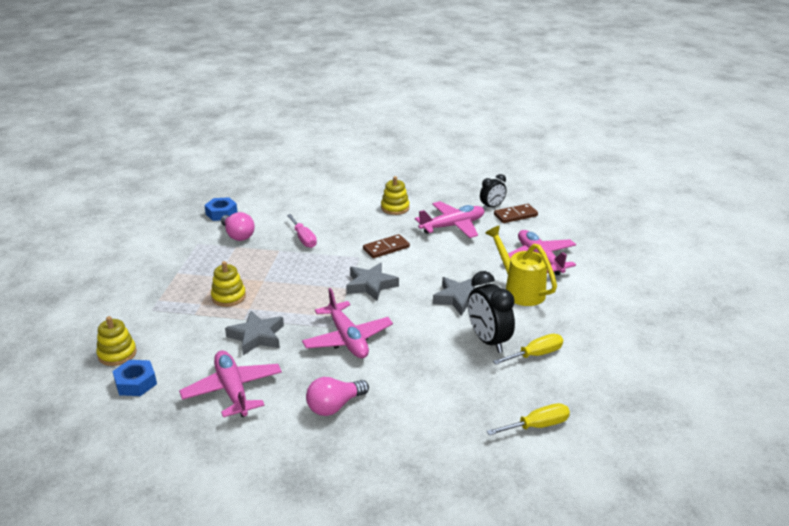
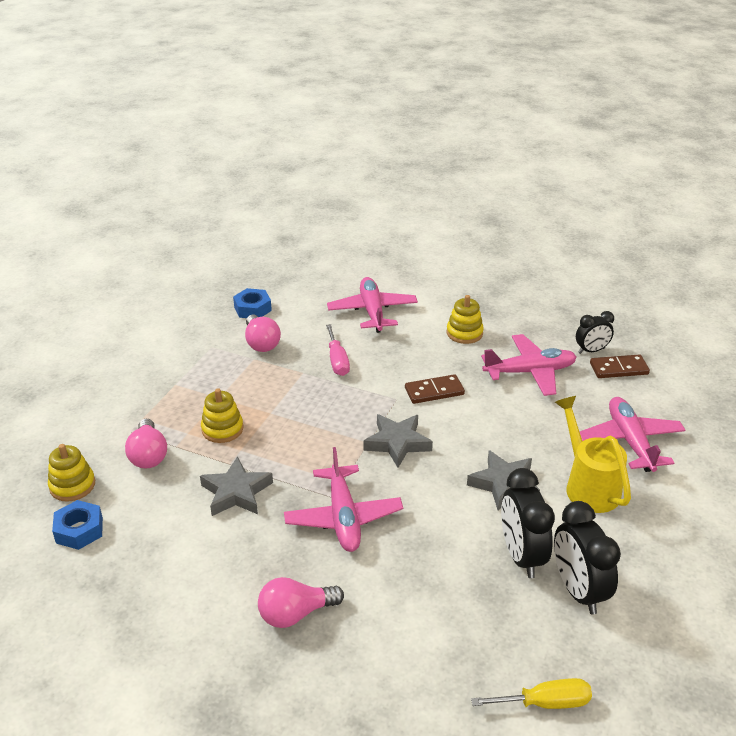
camera: 15 degrees right, 5 degrees up
pink plane [179,350,282,417] -> pink plane moved to [327,277,418,333]
yellow screwdriver [493,334,563,364] -> black clock [554,501,621,615]
none -> pink light bulb [125,419,167,468]

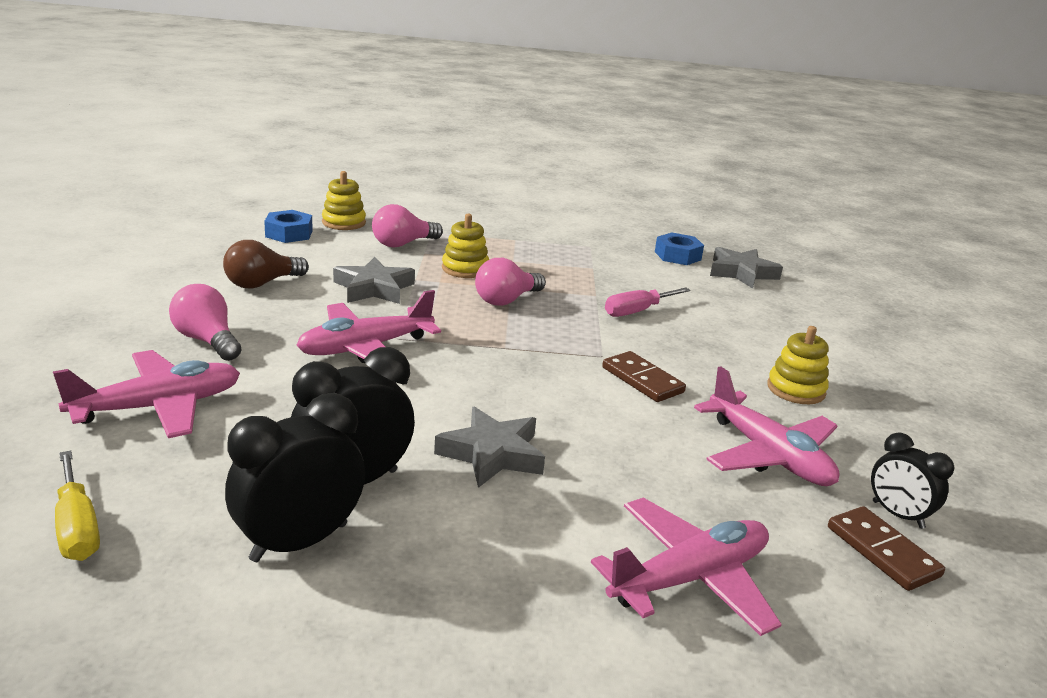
camera: 65 degrees right, 10 degrees down
pink light bulb [245,314,281,352] -> pink light bulb moved to [475,258,546,306]
pink plane [327,277,418,333] -> pink plane moved to [53,350,240,438]
grey star [363,414,433,468] -> grey star moved to [710,247,783,289]
yellow watering can [555,396,631,513] -> none
none -> brown light bulb [223,240,309,289]

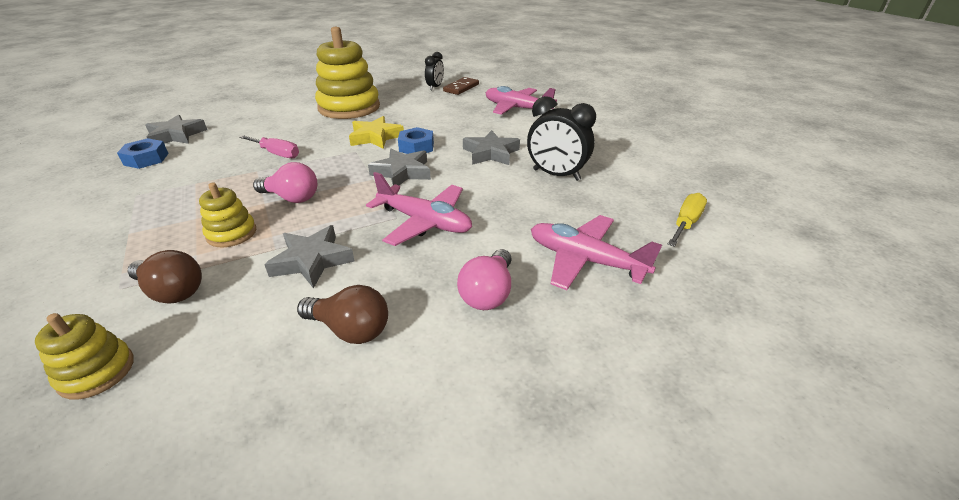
camera: 115 degrees left, 10 degrees up
black clock [225,393,365,562] -> none
blue nut [264,210,313,243] -> blue nut moved to [398,127,434,154]
pink light bulb [372,204,443,247] -> brown light bulb [128,250,202,304]
brown domino [602,351,686,402] -> yellow star [349,116,404,149]
pink plane [694,366,839,486] -> none
yellow stacking toy [767,326,829,404] -> yellow stacking toy [315,27,380,119], size x2.04
none -> grey star [368,149,431,185]

